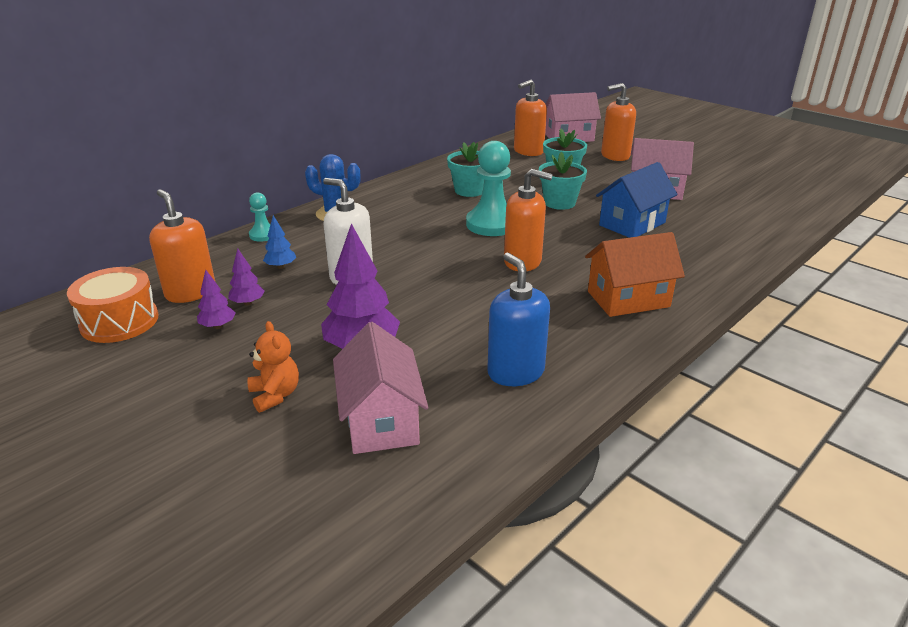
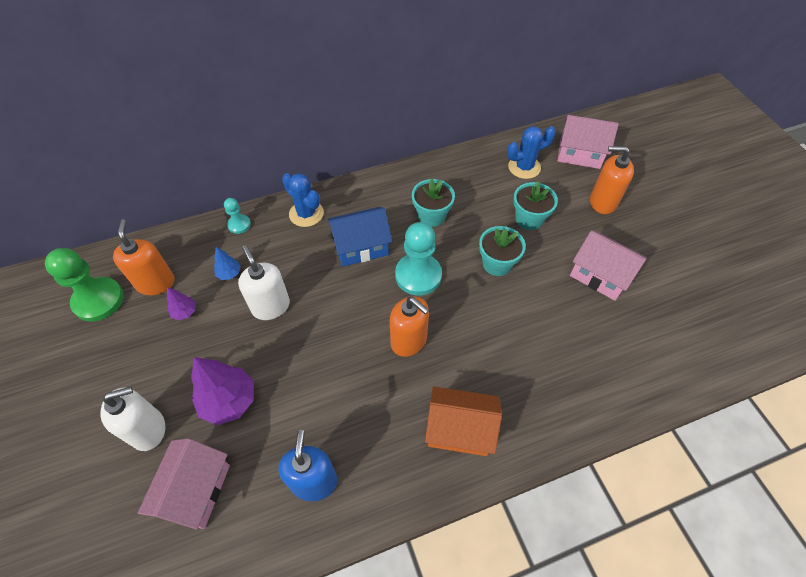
camera: 25 degrees right, 25 degrees up
orange drum [67,267,159,343] -> green pawn [45,248,124,322]
purple tree [197,270,235,329] -> none
orange teddy bear [247,321,299,413] -> white soap dispenser [101,387,165,451]
orange soap dispenser [514,80,547,156] -> blue cactus [507,126,556,179]
blue house [596,162,678,238] -> blue house moved to [327,207,392,267]

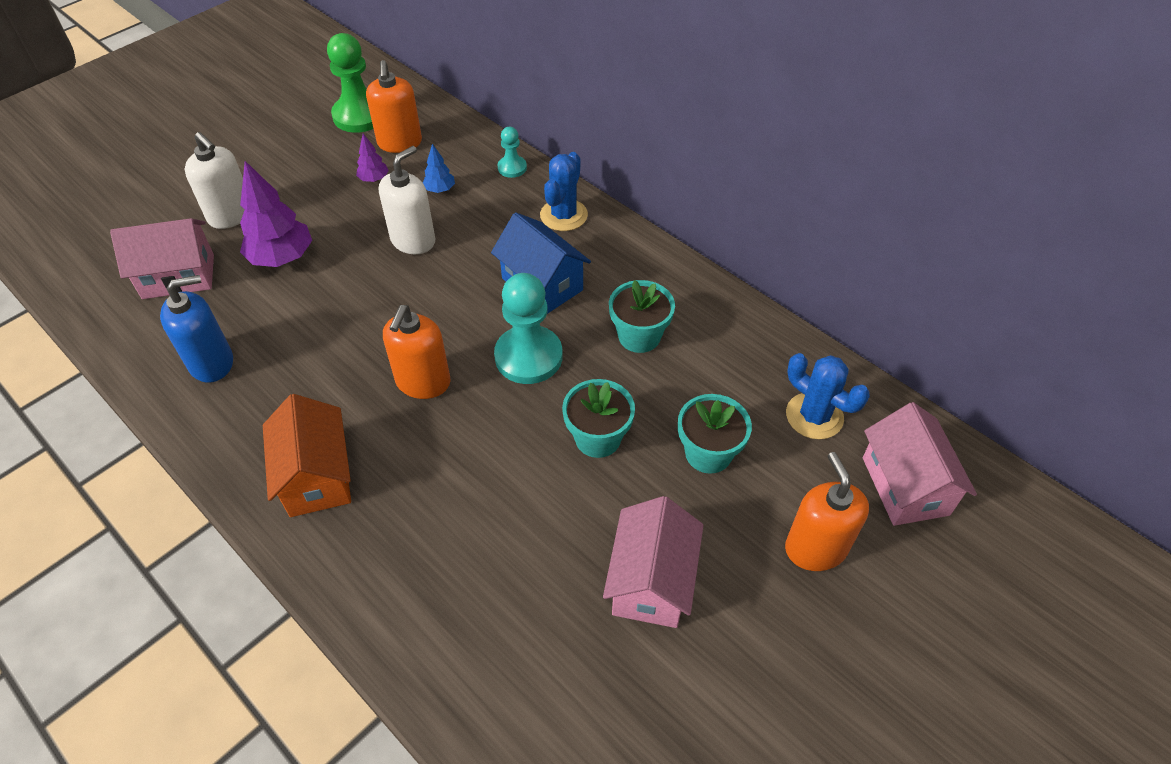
camera: 65 degrees right, 5 degrees down
orange soap dispenser [113,219,174,295] -> orange soap dispenser turned 120 degrees clockwise [366,60,422,153]

